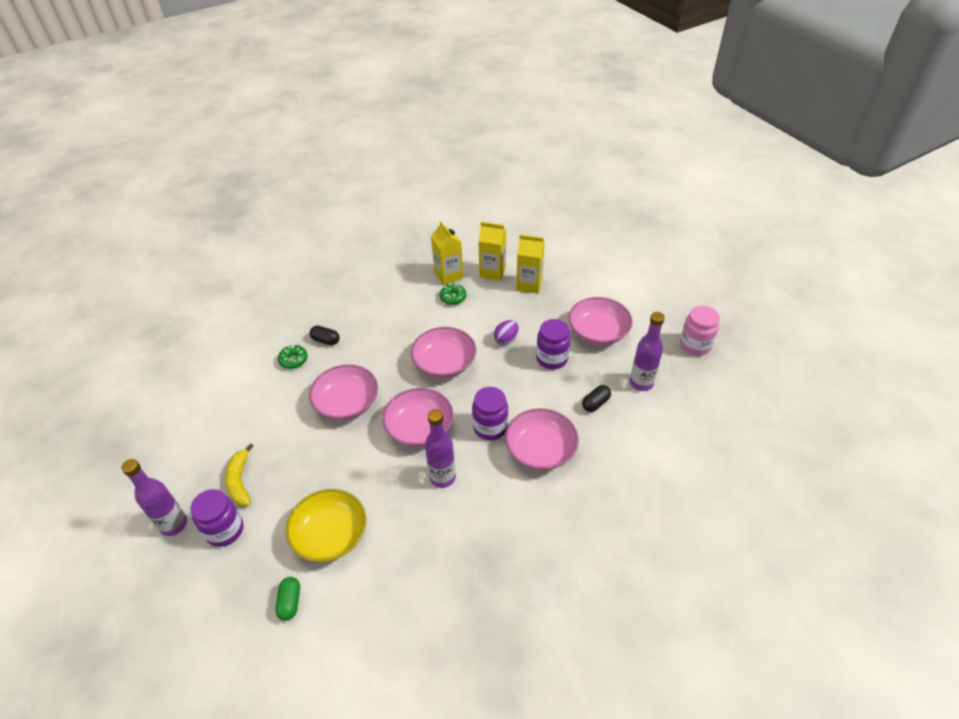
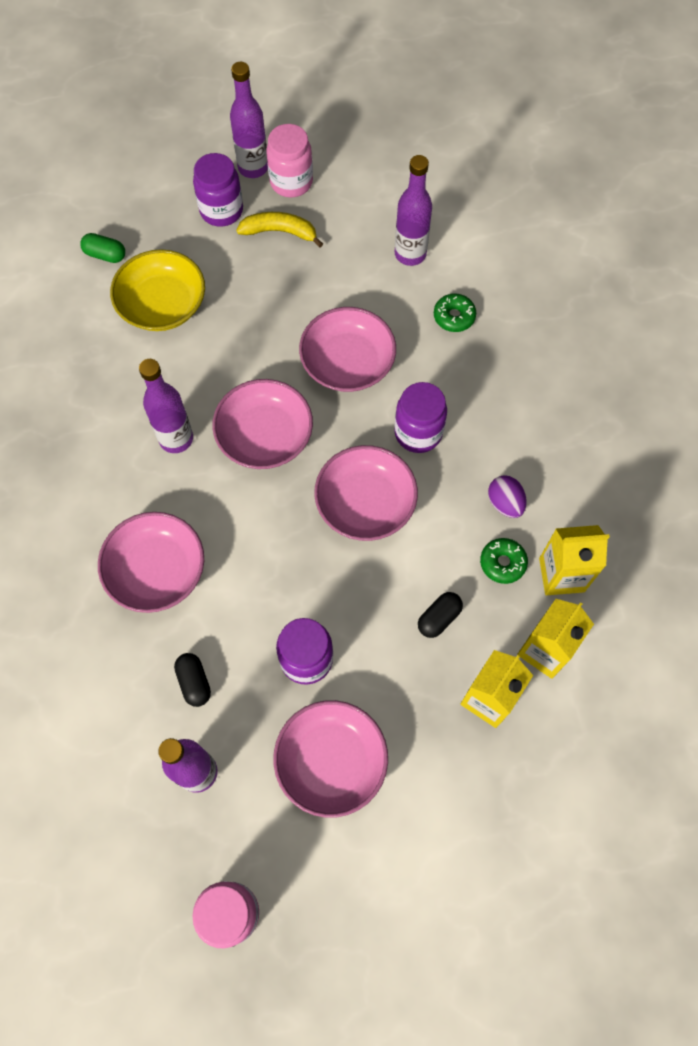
camera: 110 degrees right, 20 degrees up
black capsule [310,326,340,345] -> black capsule moved to [418,592,463,638]
purple jar [472,387,508,440] -> purple jar moved to [394,382,447,453]
purple egg [494,320,519,345] -> purple egg moved to [488,475,527,518]
none -> pink jar [266,124,313,198]
none -> purple bottle [395,155,432,266]

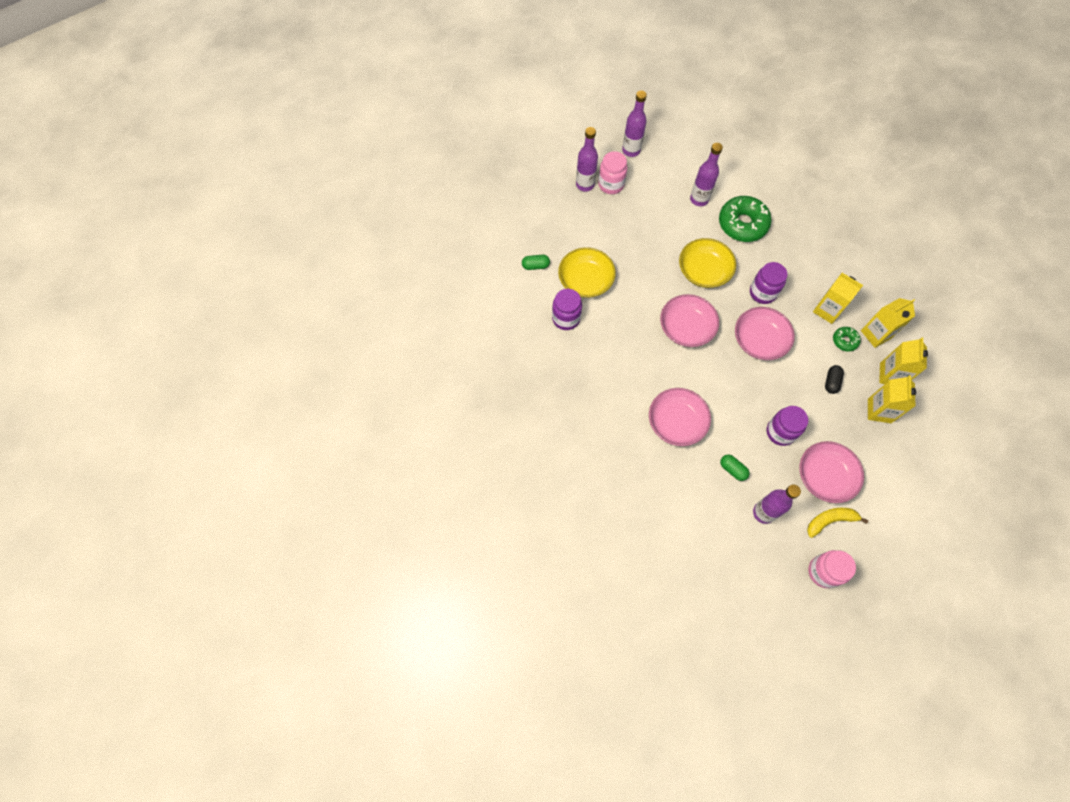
camera: 25 degrees left, 0 degrees up
purple bottle [139,359,193,453] -> purple bottle moved to [622,91,647,157]
black capsule [174,653,211,707] -> green capsule [720,455,750,481]
purple jar [193,153,243,227] -> purple jar moved to [552,289,582,330]
yellow banana [236,212,323,247] -> yellow banana moved to [807,508,868,538]
pink bowl [299,307,396,392] -> yellow bowl [679,238,736,288]
green donut [434,293,476,332] -> green donut [719,196,772,242], size x2.06
purple egg [488,475,527,518] -> yellow carton [813,273,863,324]

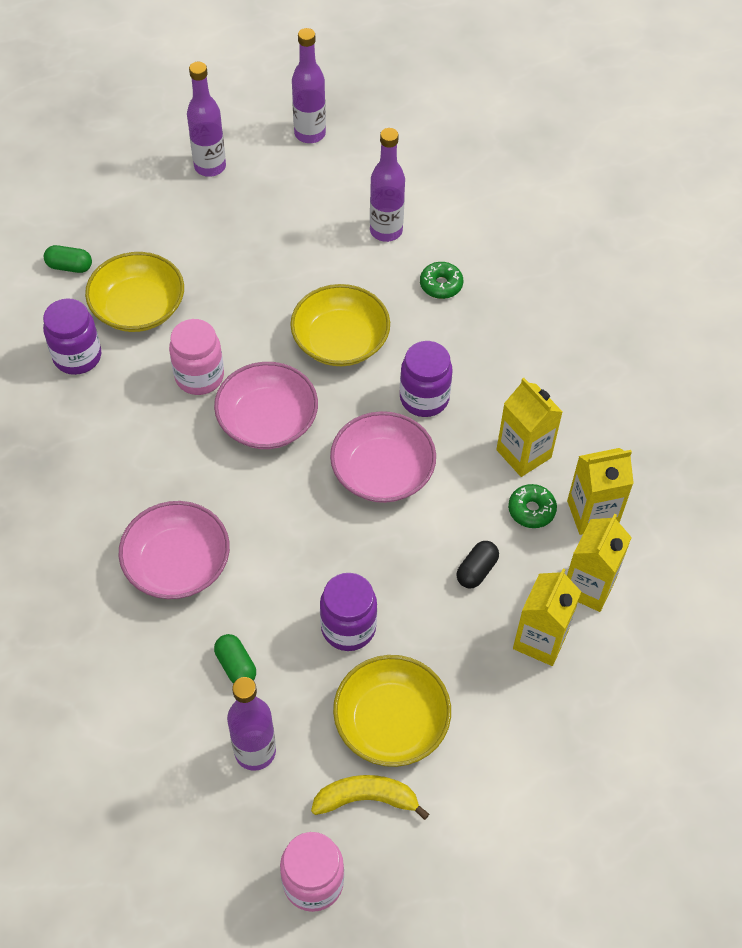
camera: 15 degrees right, 10 degrees down
pink jar [598,151,628,194] -> pink jar moved to [169,319,224,395]
green donut [719,196,772,242] -> green donut [420,262,463,299], size x0.49
pink bowl [799,441,864,503] -> yellow bowl [333,655,451,767]

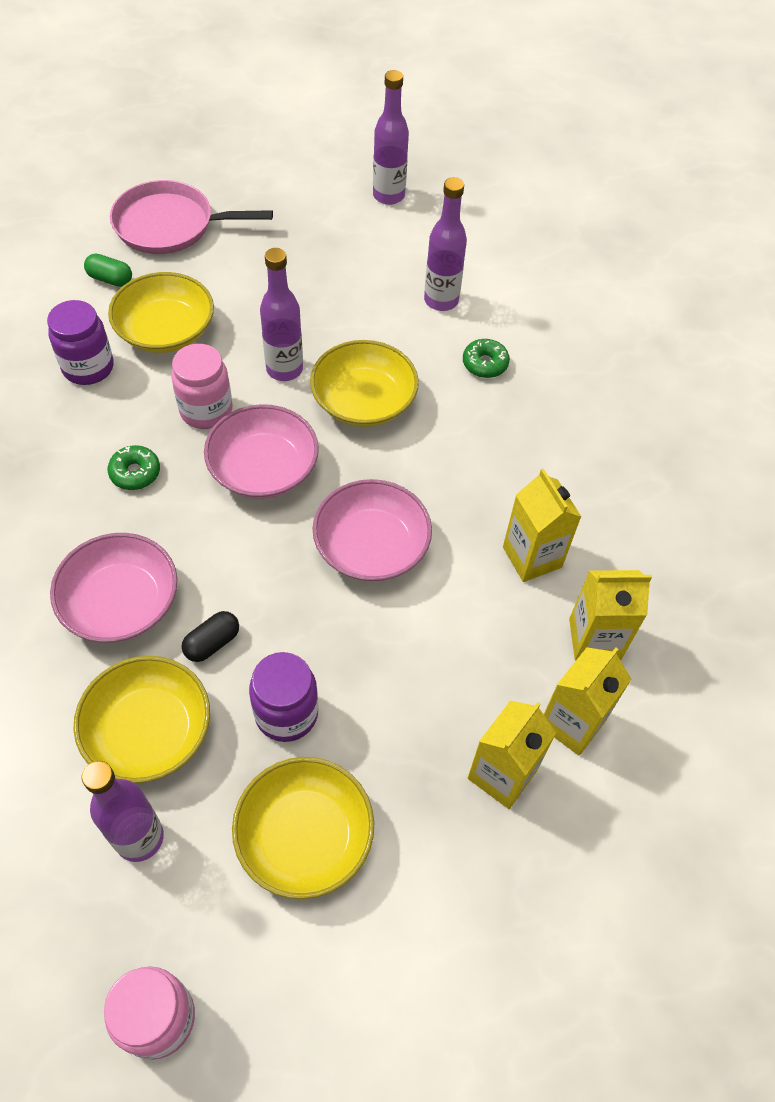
camera: 10 degrees right, 0 degrees up
purple bottle [187,62,226,177] -> purple bottle moved to [260,248,303,381]
green capsule [214,634,256,684] -> yellow bowl [73,656,210,783]
yellow banana [311,775,429,820] -> none
purple jar [400,341,453,417] -> none
black capsule [457,541,499,588] -> black capsule moved to [182,611,239,662]
green donut [508,484,557,528] -> green donut moved to [108,445,160,490]
none -> pink pan [110,180,273,254]

